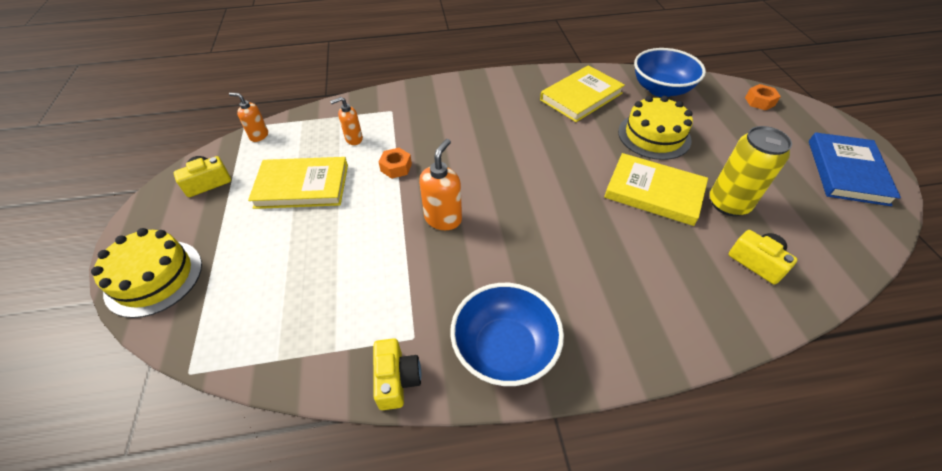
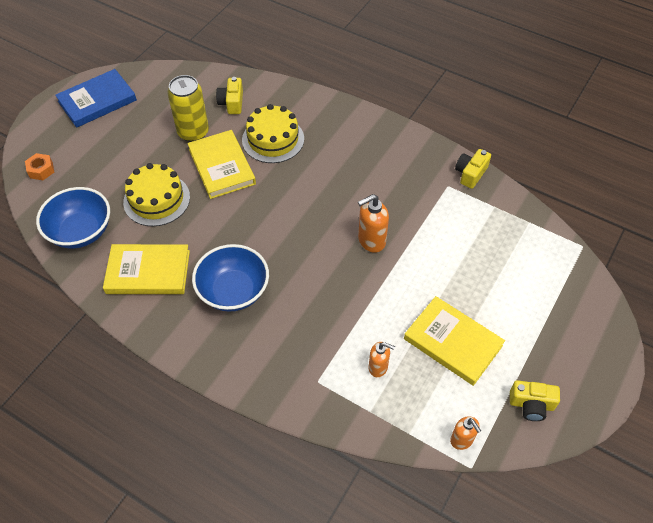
camera: 140 degrees left, 5 degrees up
yellow cake [91,228,202,318] -> yellow cake moved to [242,104,304,163]
orange nut [379,148,412,179] -> none
blue bowl [450,283,564,386] -> blue bowl moved to [192,244,269,312]

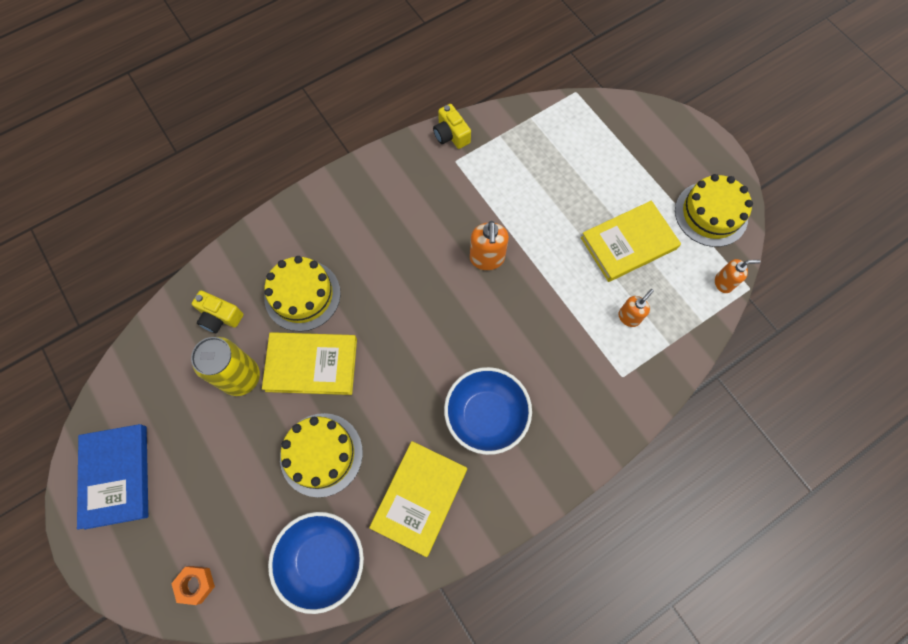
camera: 65 degrees left, 15 degrees up
yellow camera [510,380,560,421] -> yellow cake [675,174,753,247]

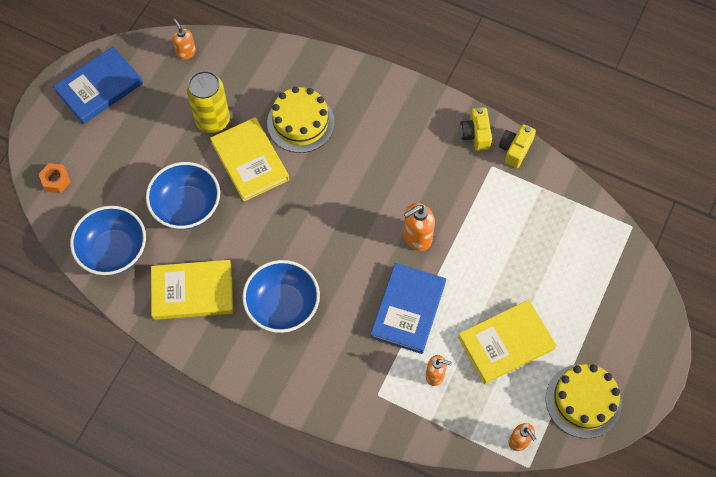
camera: 60 degrees right, 5 degrees down
yellow camera [192,291,244,333] -> yellow camera moved to [460,107,492,151]
yellow cake [280,413,363,497] -> blue bowl [146,162,220,229]
yellow book [581,201,681,282] -> yellow book turned 60 degrees counterclockwise [458,300,557,384]
none -> orange soap dispenser [172,19,196,60]
none -> blue book [370,263,446,354]

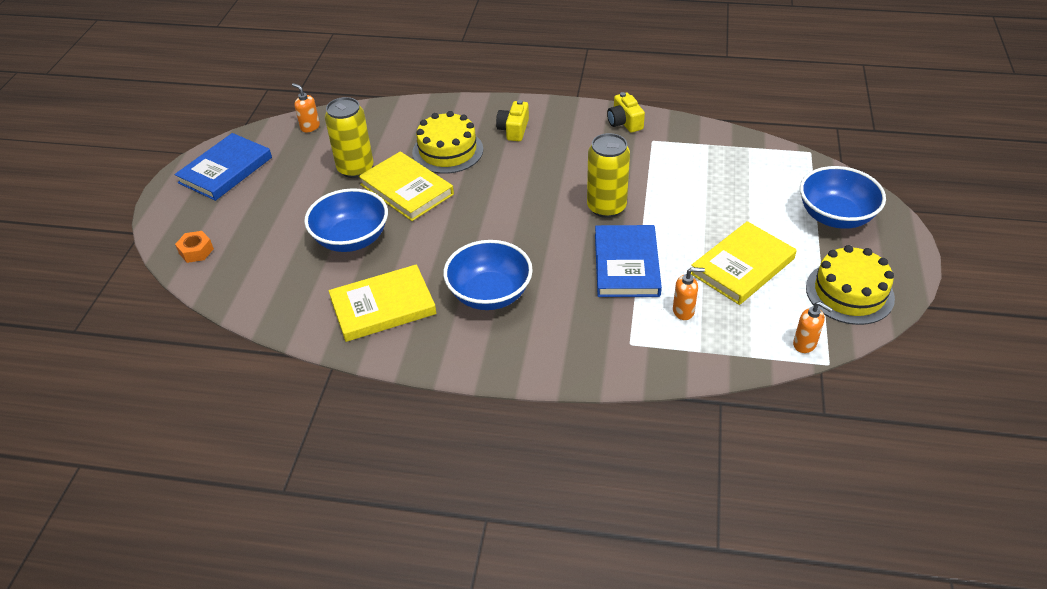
camera: 15 degrees left, 20 degrees down
blue bowl [70,206,146,275] -> blue bowl moved to [800,166,886,229]
orange soap dispenser [403,203,435,251] -> yellow can [587,133,630,218]
yellow camera [499,124,536,168] -> yellow camera moved to [496,100,529,141]

